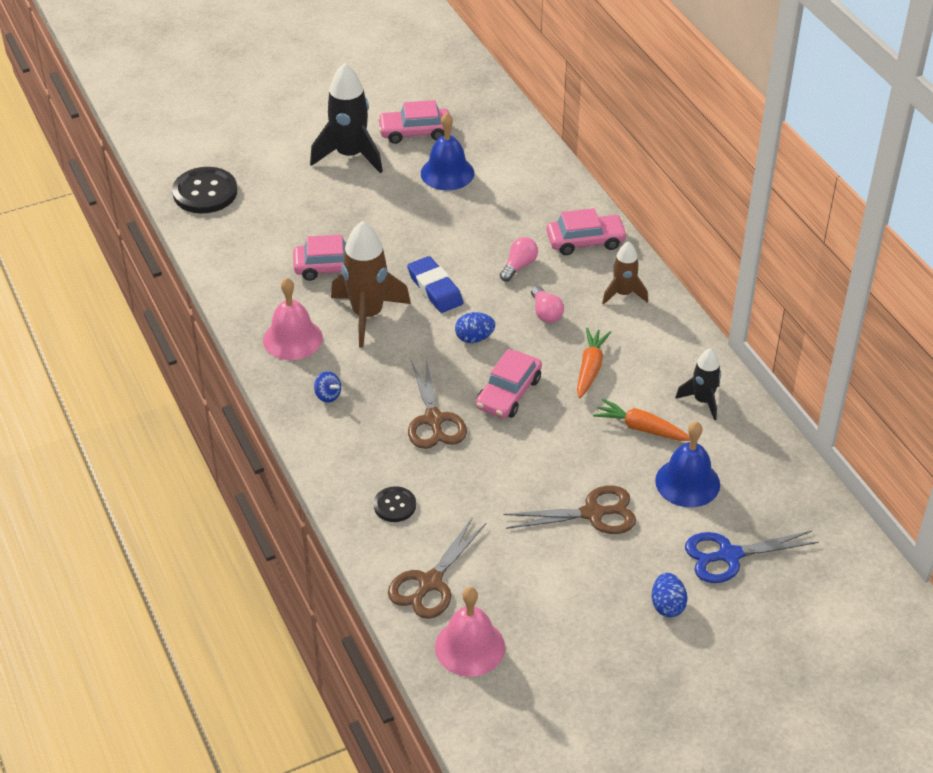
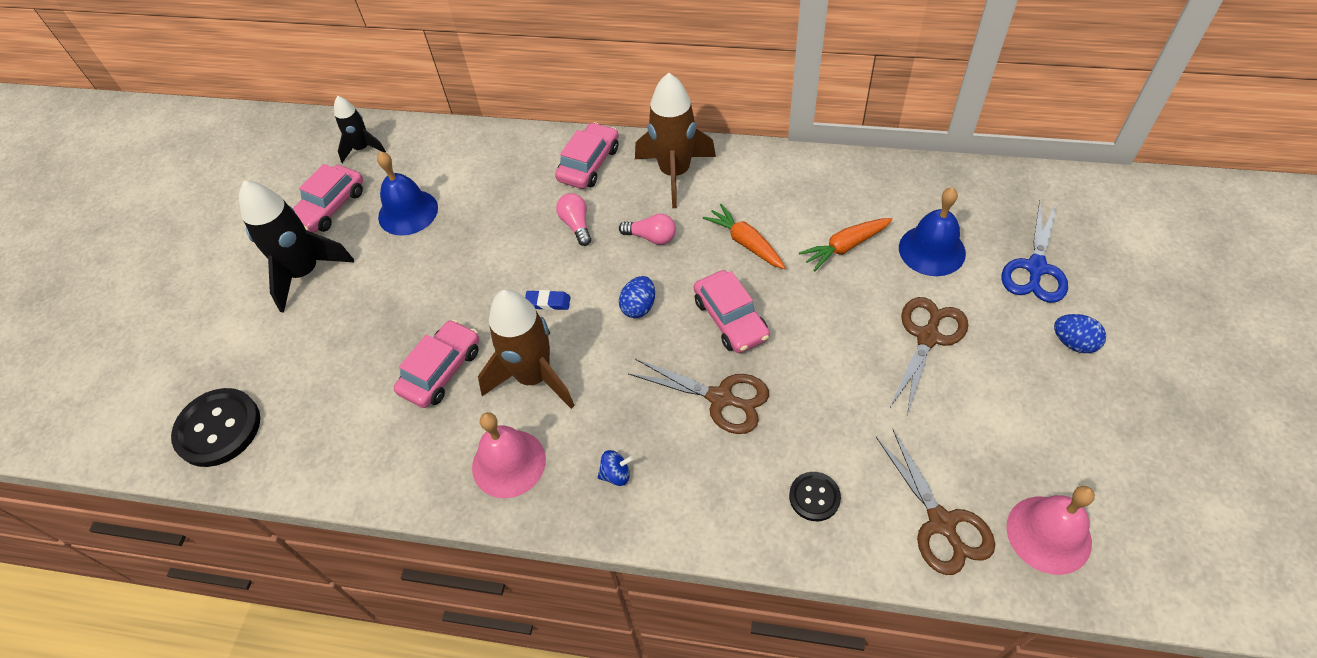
camera: 50 degrees left, 10 degrees up
blue eraser [407,256,464,313] -> blue eraser [525,290,570,310], size x0.56
brown rocket [602,241,648,305] -> brown rocket [635,73,716,208], size x1.74
black rocket [675,348,721,420] -> black rocket moved to [334,96,386,163]

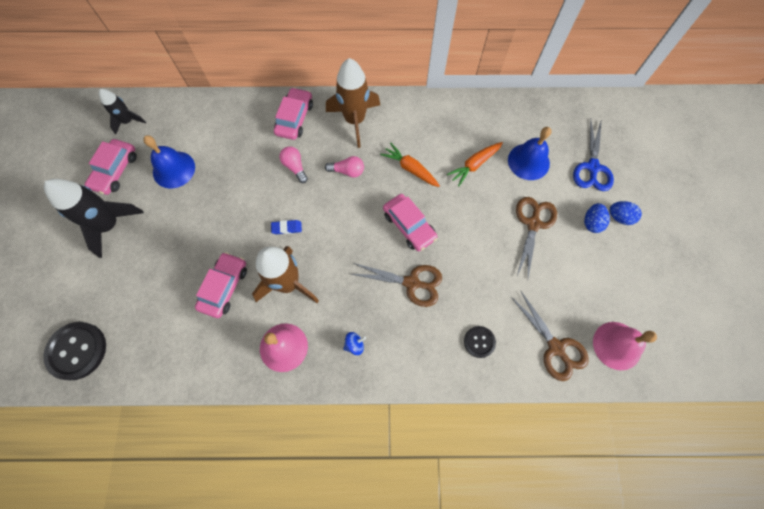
camera: 15 degrees left, 15 degrees up
blue egg [619,276,655,318] -> blue egg moved to [584,203,610,233]

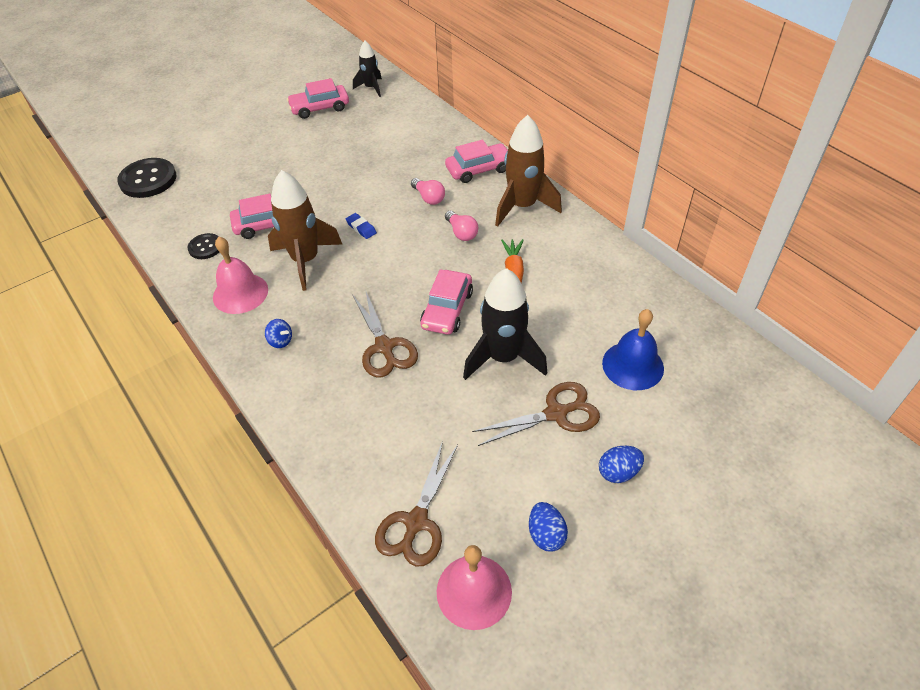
camera: 55 degrees right, 20 degrees down
black rocket [44,179,144,258] -> black rocket moved to [463,268,547,380]
blue bell [143,135,195,188] -> none
pink light bulb [280,146,308,183] -> pink light bulb turned 120 degrees clockwise [411,178,445,205]
orange carrot [447,142,503,186] -> none
black button [464,326,496,358] -> black button moved to [187,233,219,259]
blue scissors [573,119,614,191] -> none
blue egg [610,201,642,225] -> blue egg moved to [529,502,568,552]

